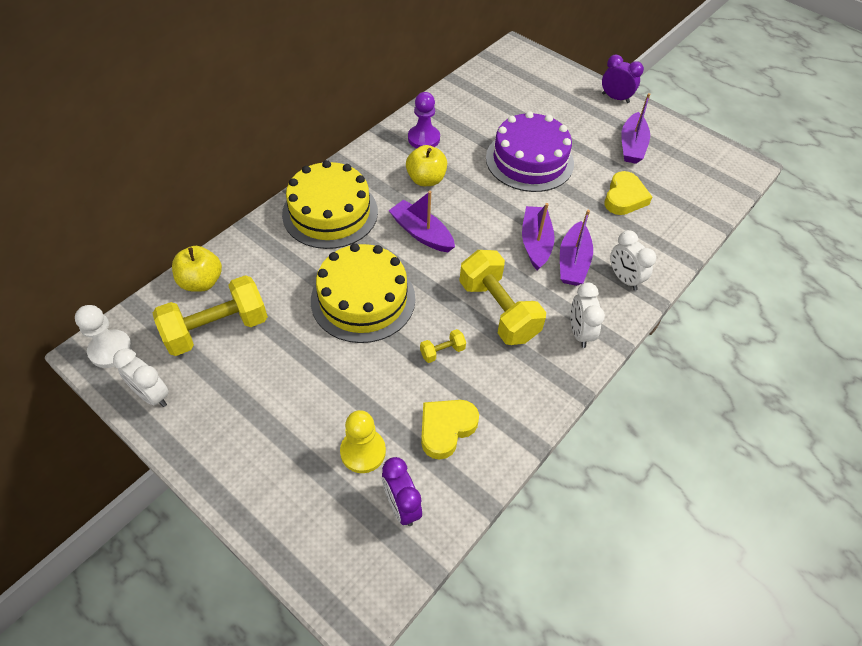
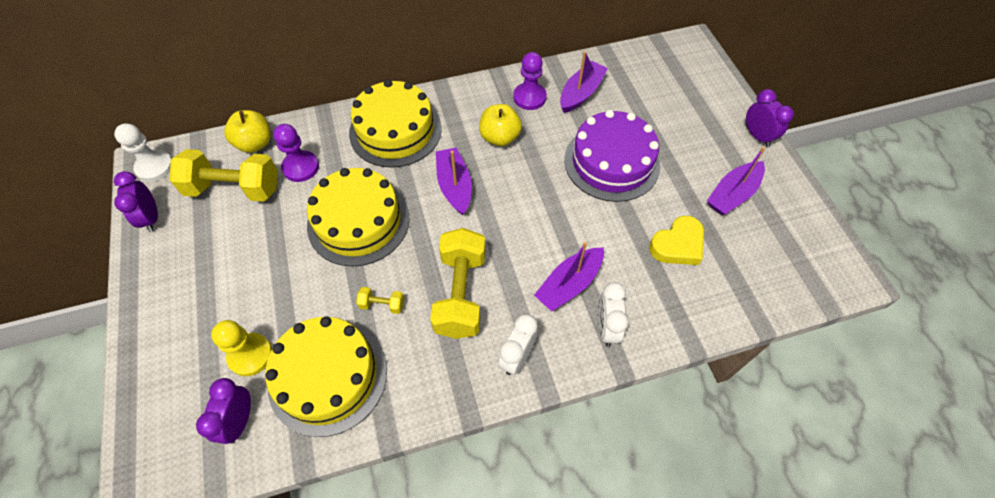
camera: 35 degrees right, 5 degrees up
white clock [113,349,169,407] -> purple clock [114,171,158,232]
yellow heart [421,400,479,460] -> yellow cake [265,316,387,437]
purple boat [522,203,555,271] -> purple boat moved to [560,51,608,113]
none -> purple pawn [273,124,319,182]

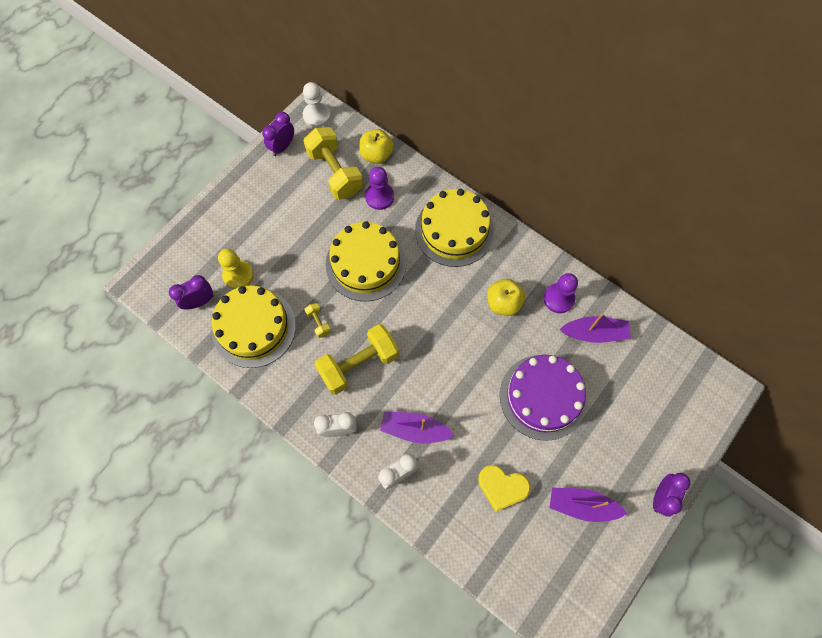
camera: 55 degrees right, 10 degrees up
purple boat [436,148,472,215] -> none

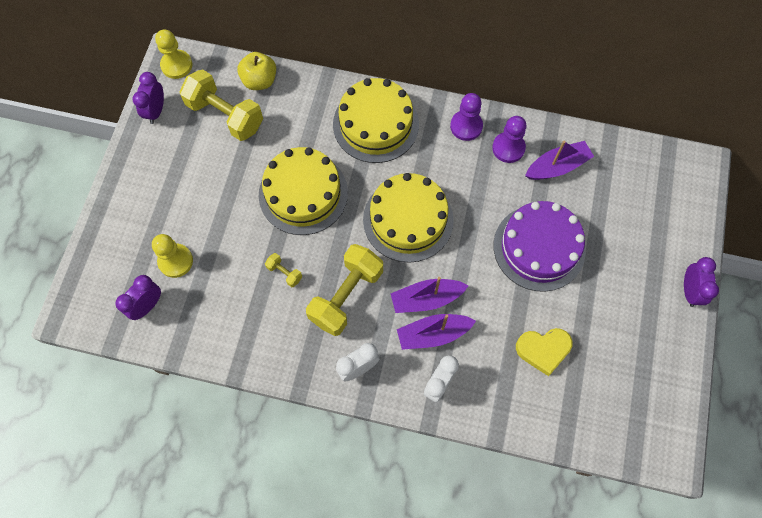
camera: 25 degrees left, 0 degrees up
yellow cake [212,285,296,368] -> yellow cake moved to [363,173,454,263]
white pawn [303,82,331,128] -> yellow pawn [155,30,192,79]
purple pawn [365,167,394,210] -> purple pawn moved to [450,93,483,141]
yellow apple [487,279,525,316] -> none
purple boat [550,488,627,522] -> purple boat moved to [390,277,469,313]

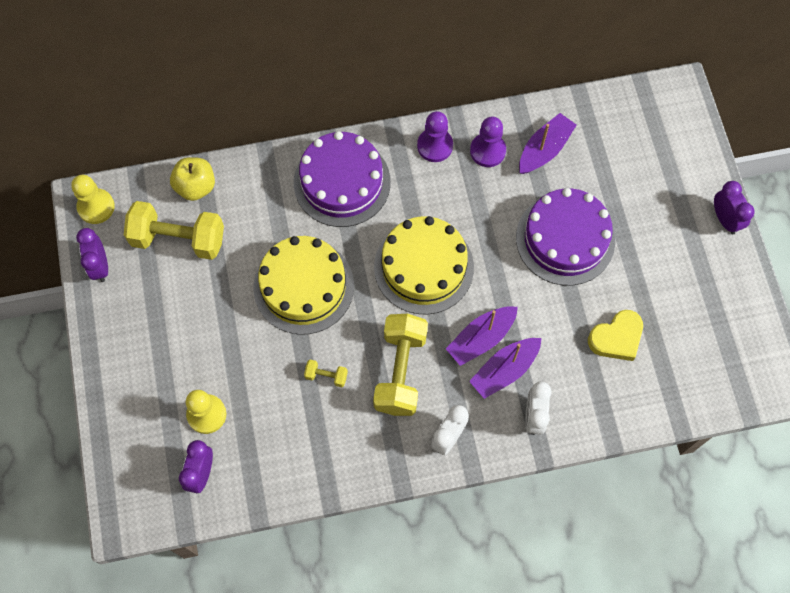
camera: 25 degrees left, 0 degrees up
yellow cake [333,78,419,163] -> purple cake [294,131,391,227]

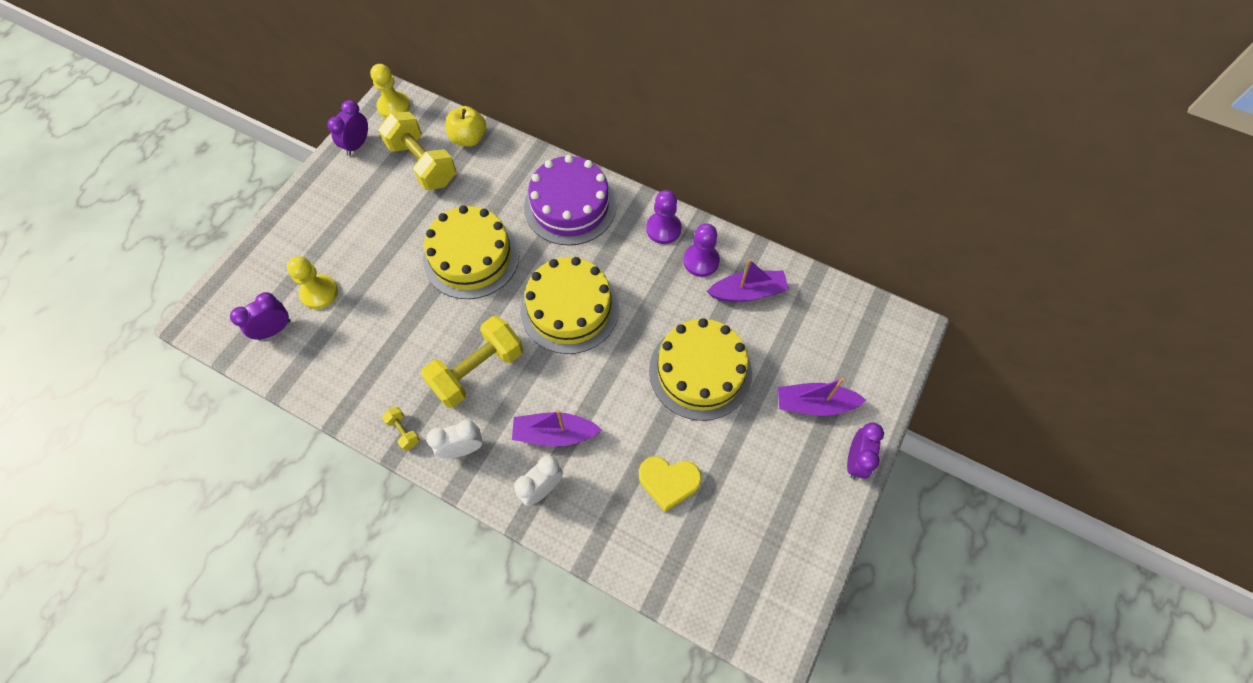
camera: 40 degrees right, 5 degrees down
yellow dumbbell [304,360,348,387] -> yellow dumbbell moved to [382,407,420,451]
purple boat [446,306,518,366] -> purple boat moved to [778,378,866,416]
purple cake [516,188,615,286] -> yellow cake [649,318,752,421]

